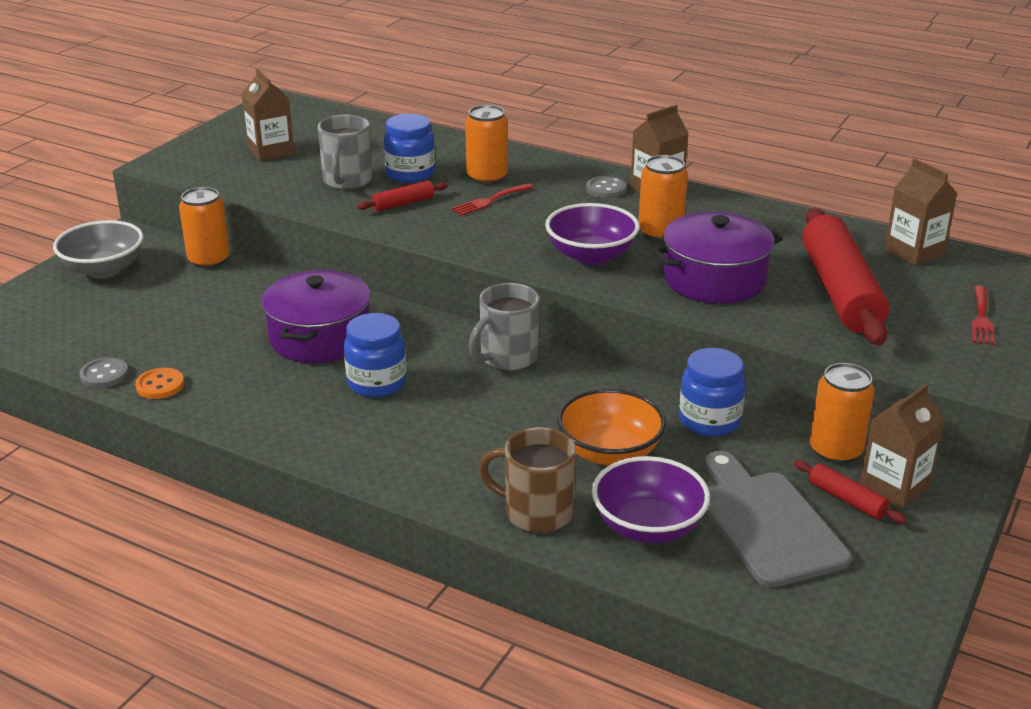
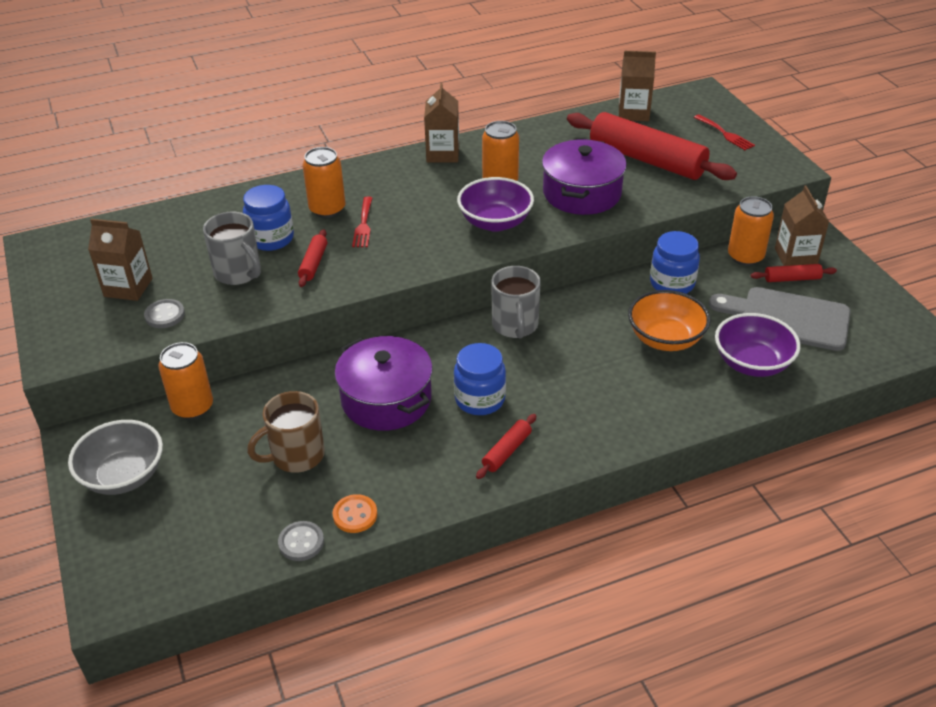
camera: 50 degrees left, 10 degrees up
brown mug [478,427,576,533] -> brown mug moved to [247,391,325,473]
grey button [586,176,626,198] -> grey button moved to [144,299,185,328]
none -> red rolling pin [476,414,536,479]

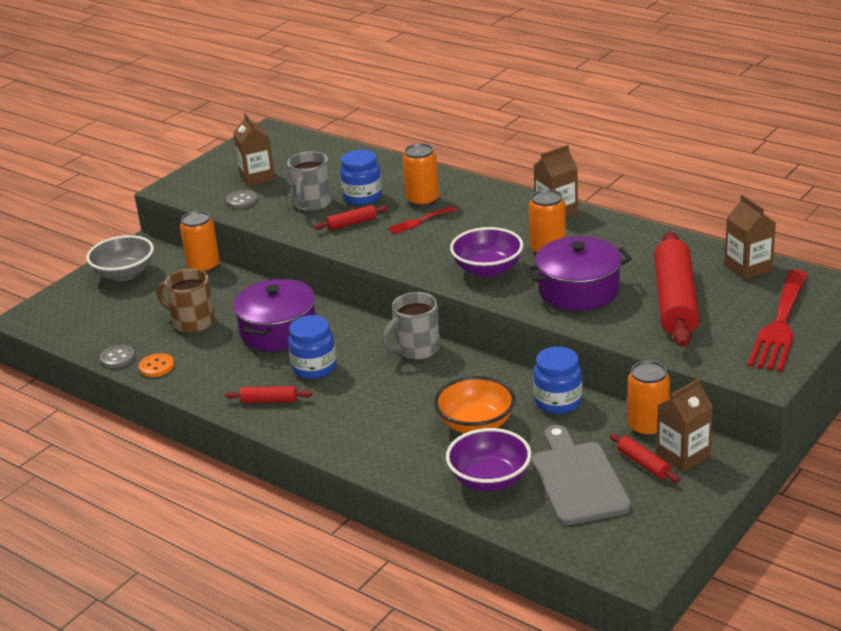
camera: 60 degrees right, 10 degrees down
red fork [693,114,755,150] -> red fork [748,270,808,372], size x2.06

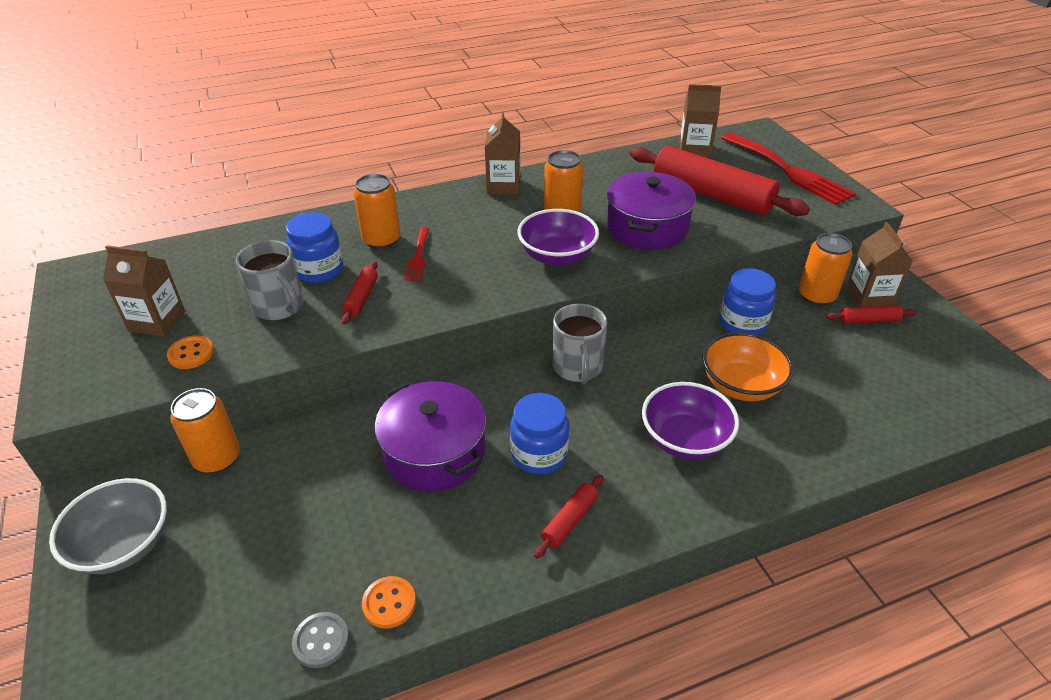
camera: 60 degrees left, 10 degrees up
brown mug [157,269,215,333] -> none
grey button [226,190,258,208] -> orange button [167,335,214,369]
purple bowl [446,428,531,491] -> purple bowl moved to [642,382,739,460]
grey cutting board [532,425,631,525] -> none

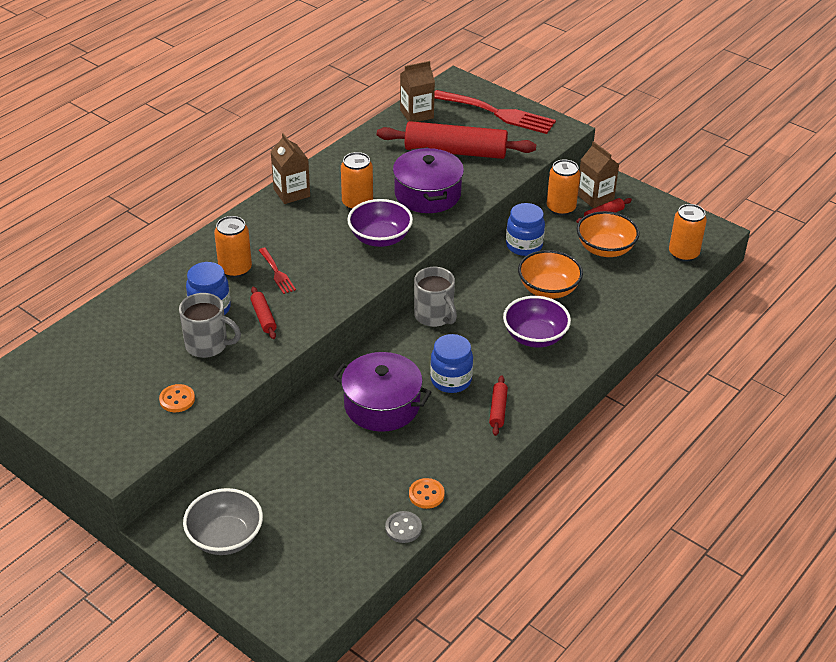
camera: 30 degrees left, 0 degrees up
brown carton [103,245,185,337] -> none
orange can [170,388,240,473] -> orange can moved to [669,204,707,262]
none -> orange bowl [577,211,640,257]

